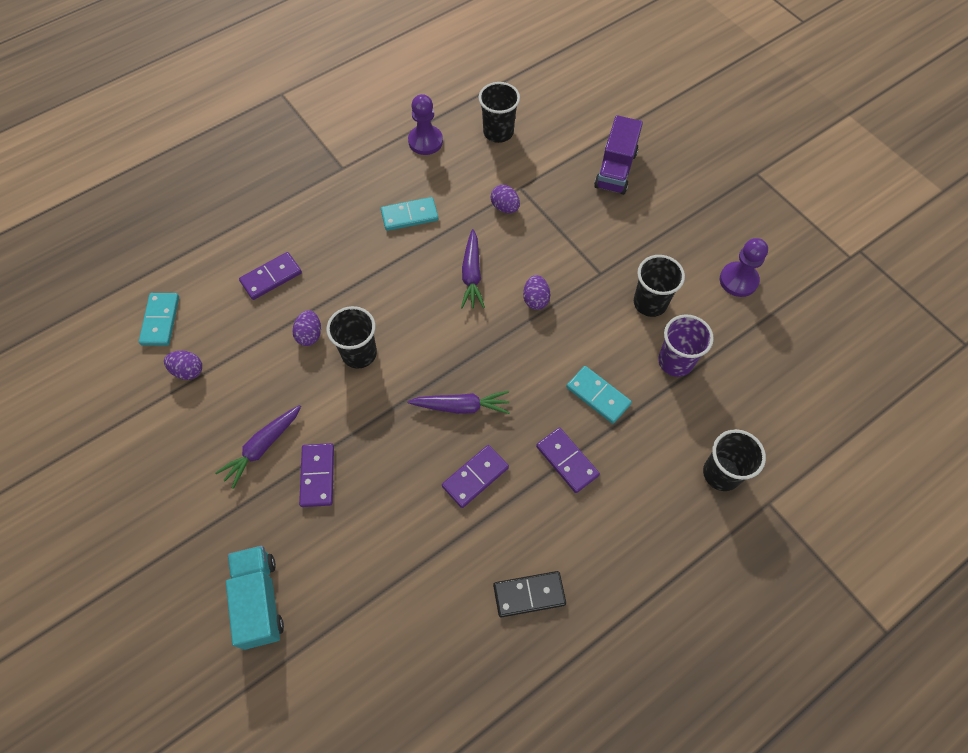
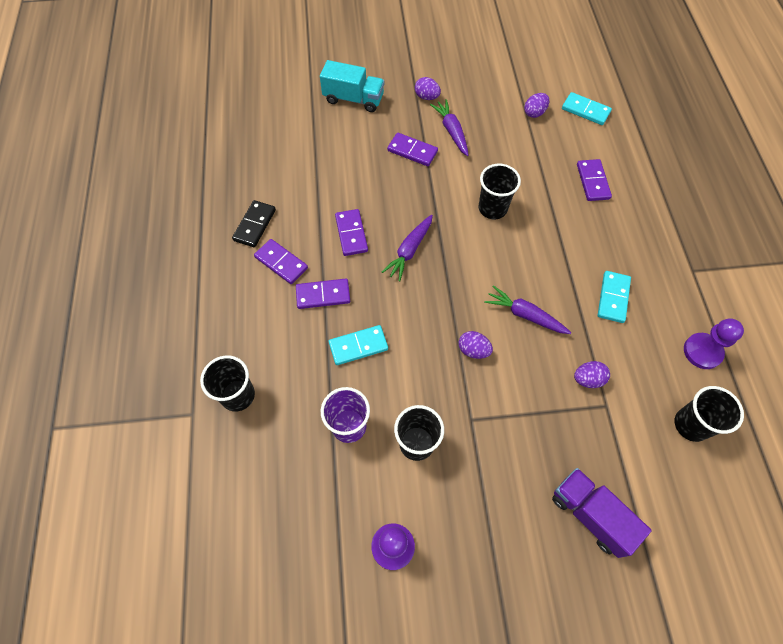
camera: 120 degrees right, 0 degrees up
purple egg [292,310,321,346] -> purple egg moved to [415,77,441,100]
none -> purple domino [254,239,308,284]

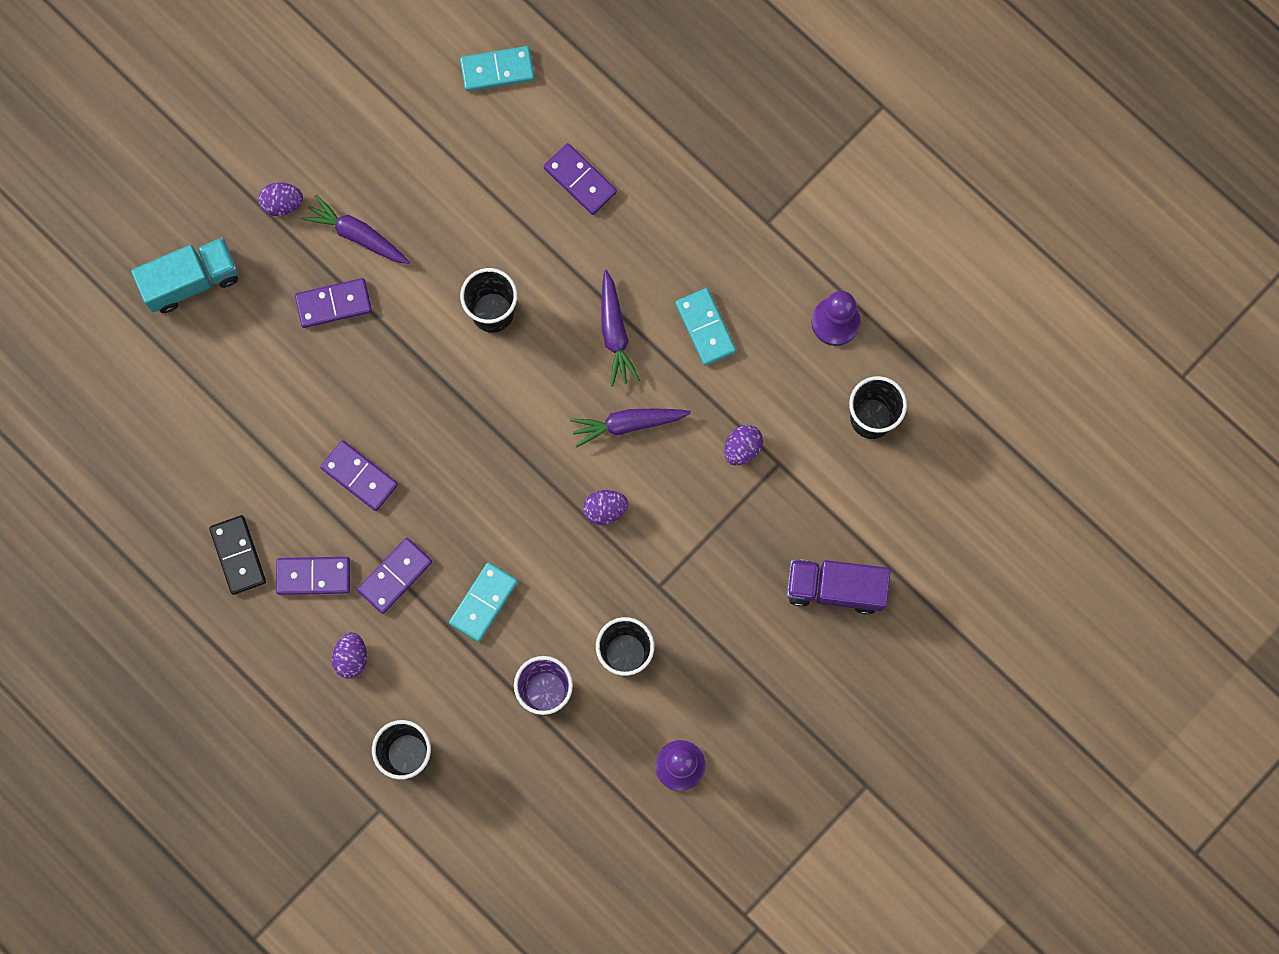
camera: 40 degrees left, 15 degrees up
purple carrot [382,215,433,281] -> purple carrot moved to [601,270,640,387]
purple egg [524,93,549,118] -> purple egg moved to [332,632,367,679]

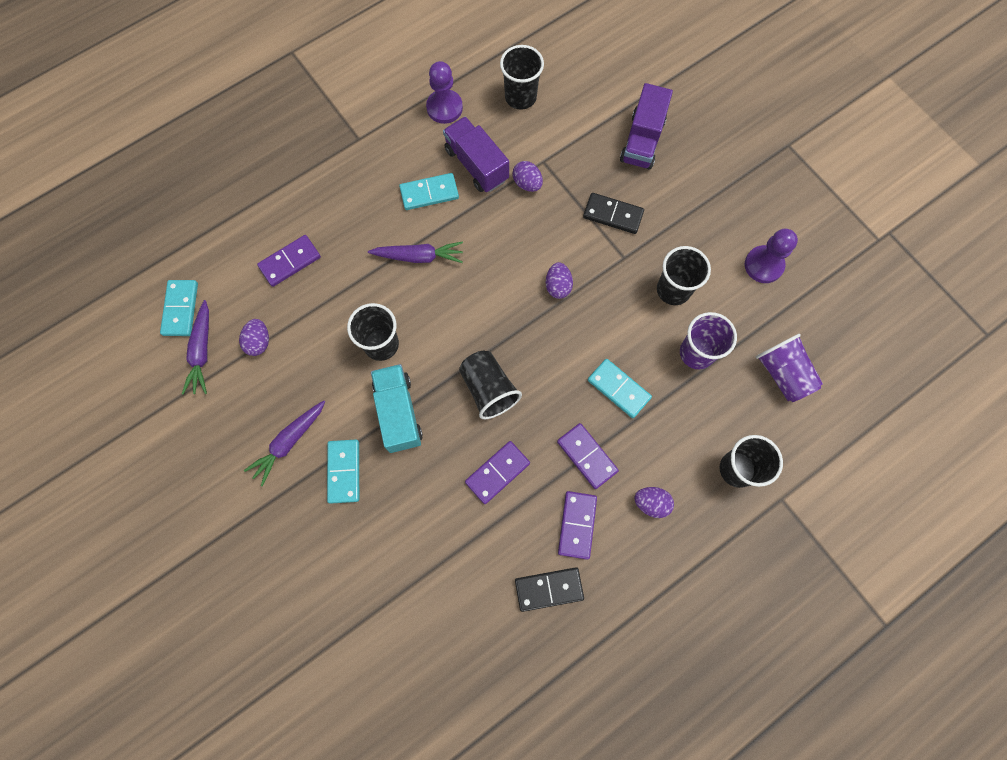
camera: 80 degrees left, 5 degrees down
turquoise truck [131,237,238,313] -> turquoise truck moved to [371,364,423,453]
purple egg [258,182,303,216] -> purple egg moved to [239,319,269,356]
purple domino [295,278,372,328] -> turquoise domino [327,439,359,504]
purple carrot [570,409,691,448] -> purple carrot moved to [182,300,209,395]
none -> purple truck [443,116,509,193]
none -> black cup [459,351,522,419]
none -> black domino [583,193,644,234]
none -> purple cup [756,334,823,402]

